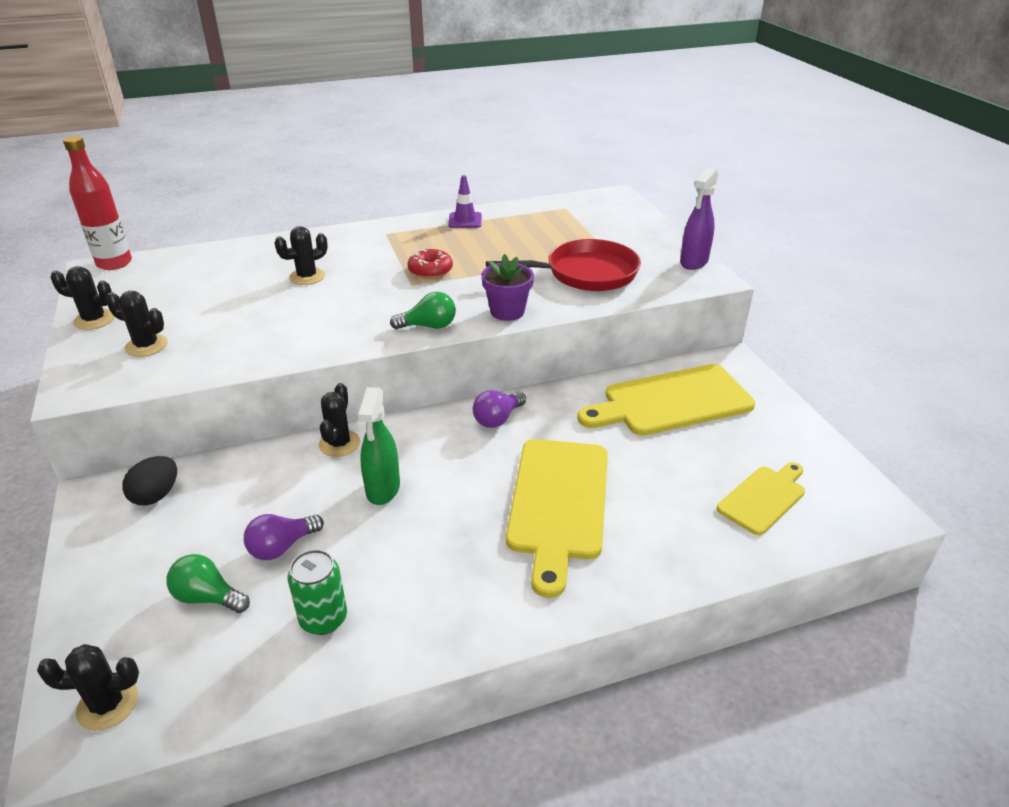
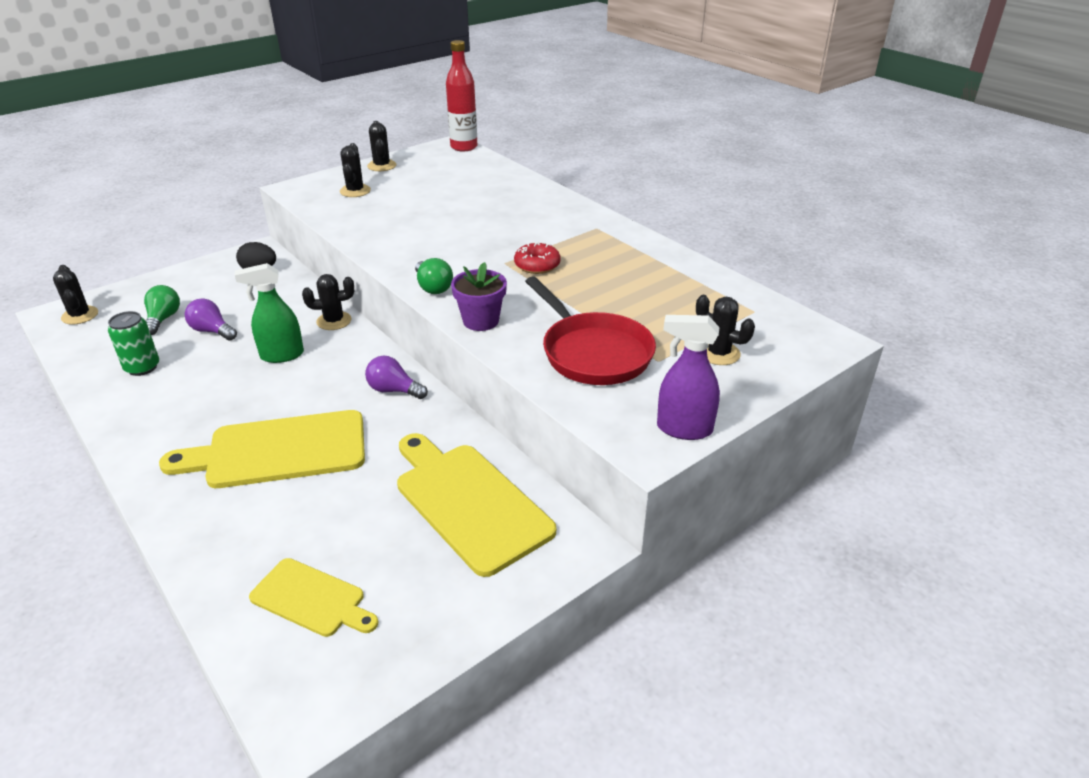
camera: 70 degrees right, 0 degrees up
black cactus [274,226,328,285] -> black cactus moved to [696,295,755,365]
purple traffic cone [448,175,482,228] -> none

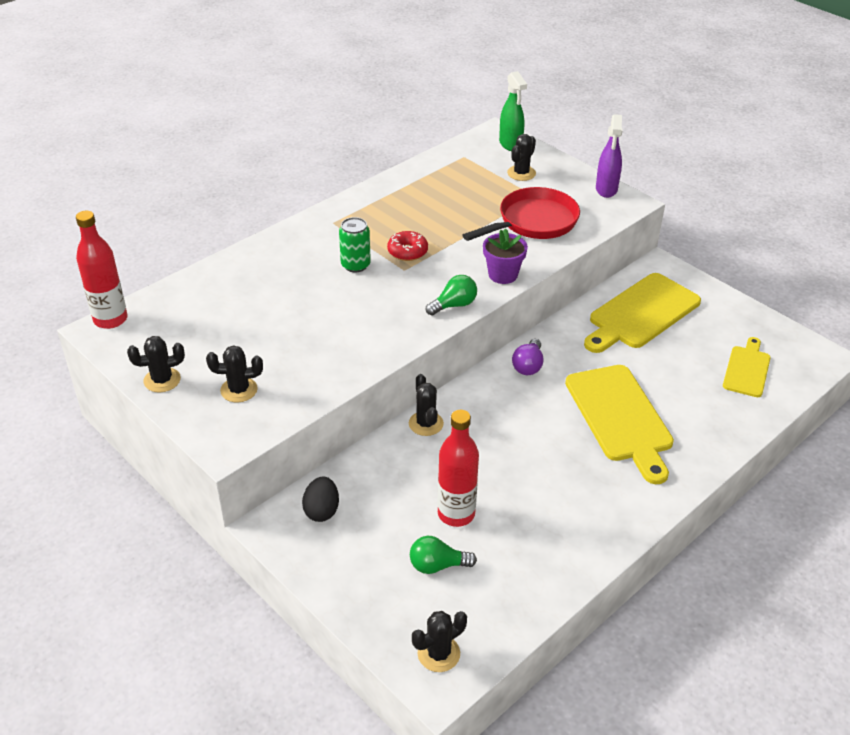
camera: 95 degrees left, 5 degrees up
green can [108,311,159,376] -> green can moved to [339,217,371,273]
purple light bulb [185,299,237,341] -> red bottle [437,410,479,527]
green spray bottle [235,263,304,363] -> green spray bottle moved to [499,71,527,151]

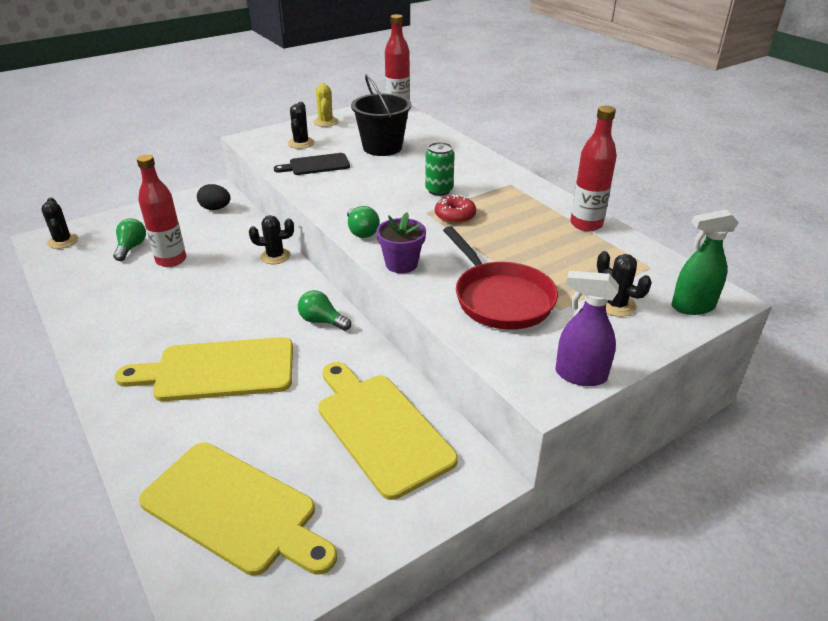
camera: 100 degrees right, 5 degrees down
black cactus [127,336,185,392] -> yellow cactus [313,83,338,127]
purple light bulb [512,339,543,375] -> green light bulb [298,290,351,331]
yellow cutting board [723,337,771,397] -> yellow cutting board [139,442,337,576], size x1.75
none -> black cutting board [274,153,350,175]
none -> black bucket [351,74,412,156]
none -> red bottle [570,106,617,231]

